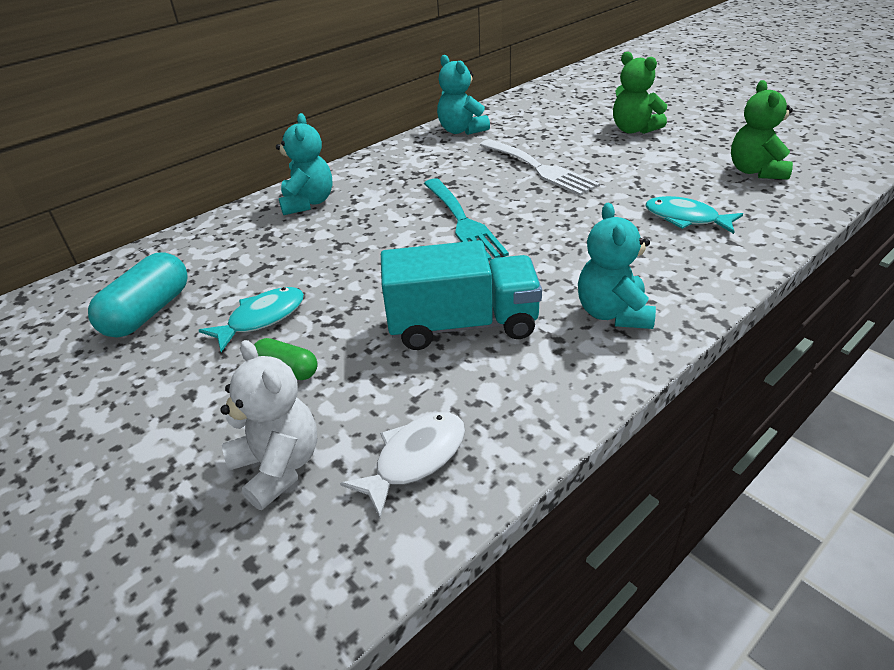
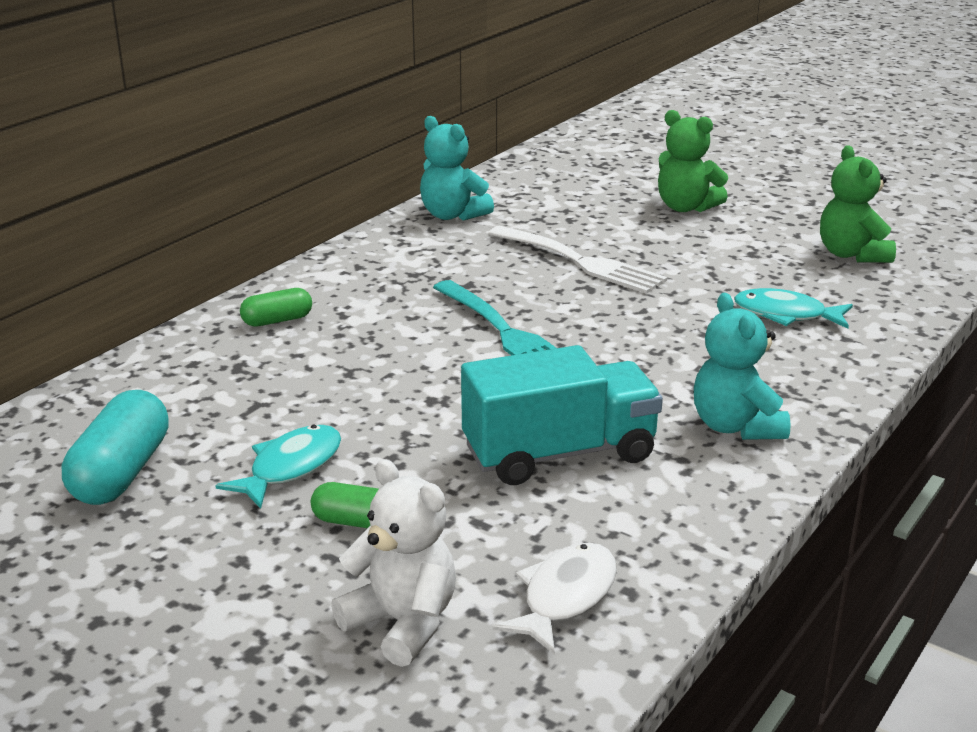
camera: 15 degrees left, 10 degrees down
turquoise teddy bear [276,113,333,215] -> green capsule [240,288,312,327]

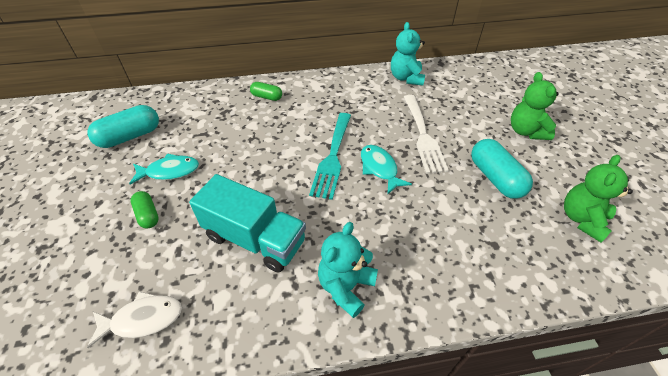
camera: 45 degrees right, 20 degrees up
white teddy bear [331,459,456,667] -> none
turquoise fish [734,288,853,329] -> turquoise fish moved to [361,145,412,195]
none -> turquoise capsule [471,139,533,199]

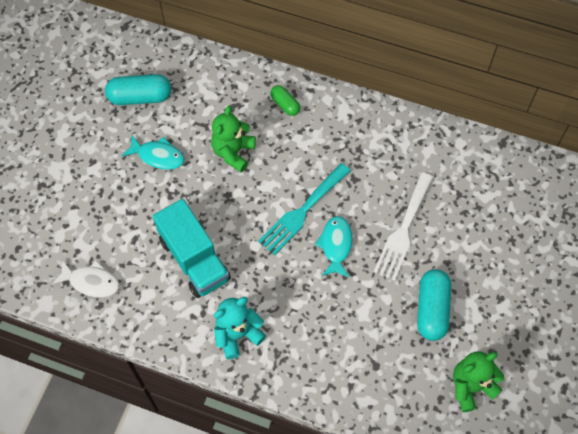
camera: 30 degrees right, 15 degrees up
green capsule [131,191,159,228] -> none
turquoise teddy bear [391,22,425,85] -> none
green teddy bear [511,72,559,140] -> green teddy bear moved to [211,106,256,172]

